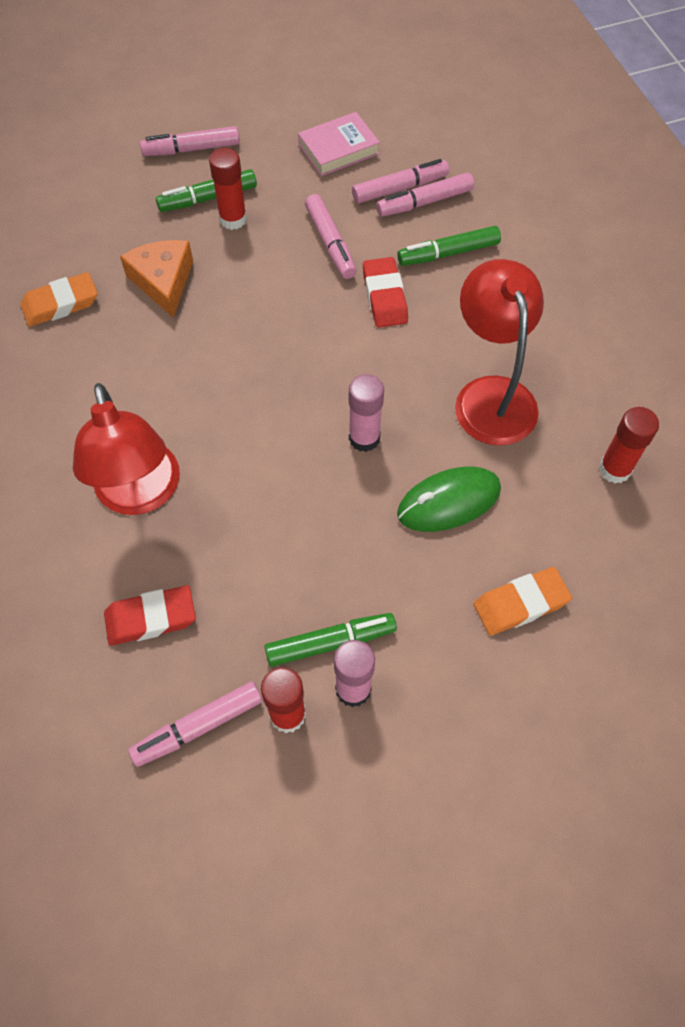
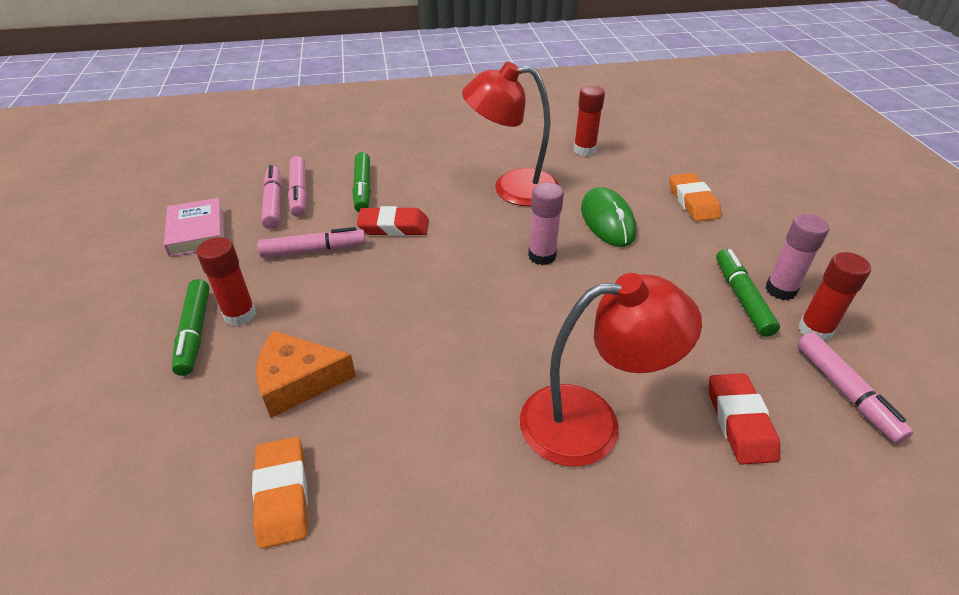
camera: 80 degrees left, 20 degrees down
pink marker [140,126,240,156] -> none

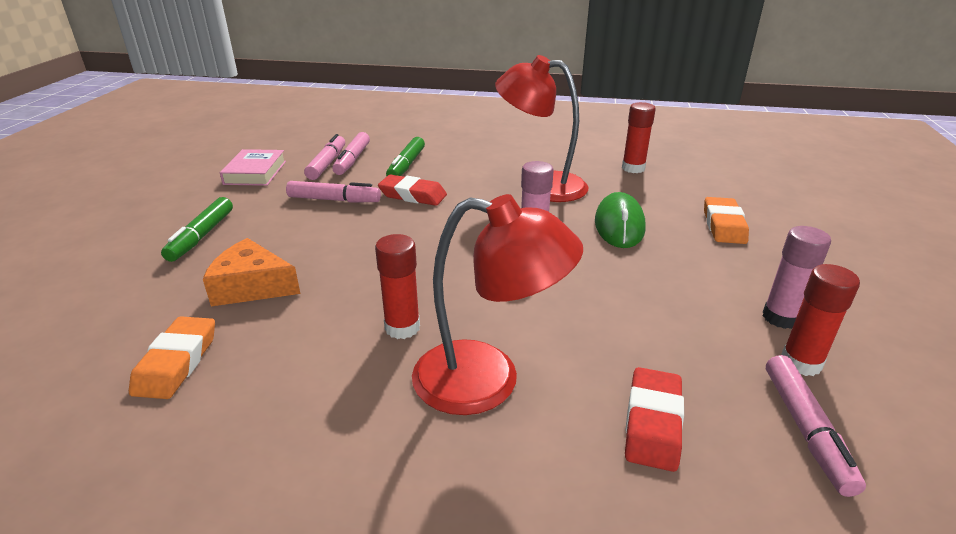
camera: 20 degrees right, 10 degrees down
red glue stick [197,237,256,326] -> red glue stick moved to [375,234,420,339]
green marker [716,249,780,337] -> none

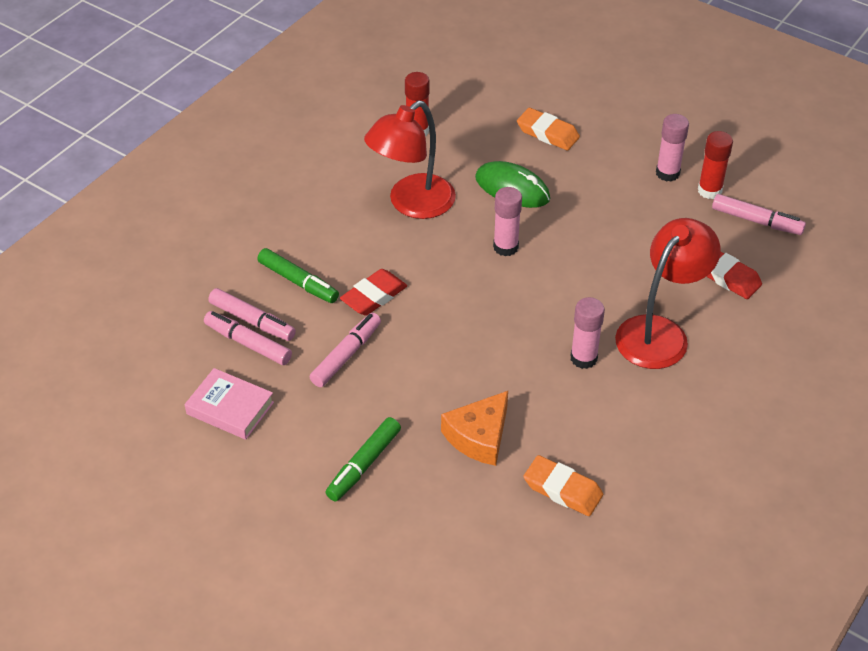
camera: 65 degrees left, 15 degrees up
green marker [161,197,233,262] -> green marker turned 90 degrees clockwise [325,417,401,501]
red glue stick [375,234,420,339] -> pink glue stick [571,297,605,369]

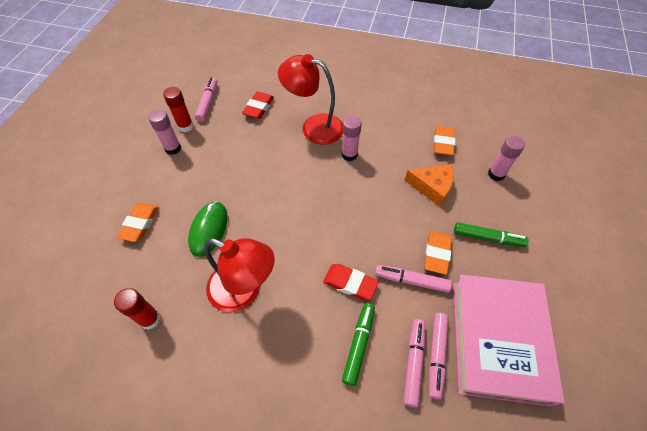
camera: 110 degrees left, 10 degrees up
pink book [185,368,274,440] -> pink book [453,274,565,407], size x2.07
pink glue stick [493,187,522,256] -> pink glue stick moved to [488,136,525,181]
none -> orange eraser [424,231,452,275]

